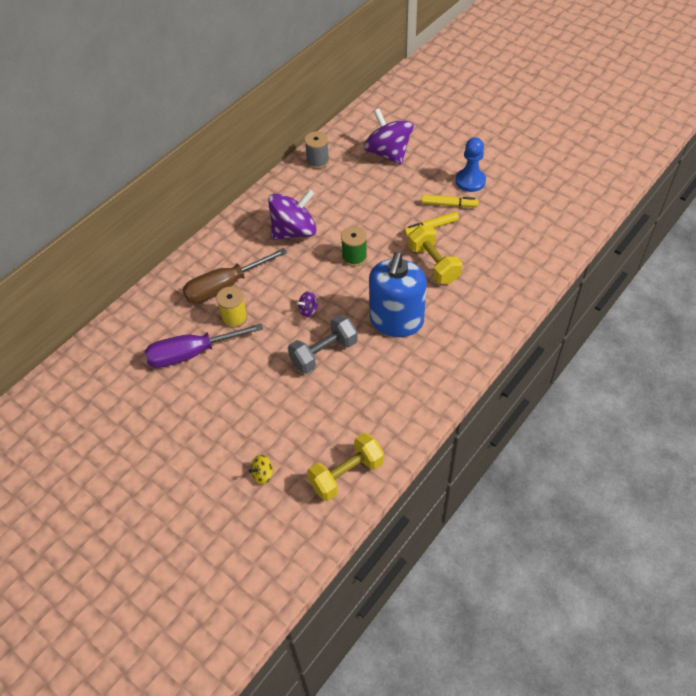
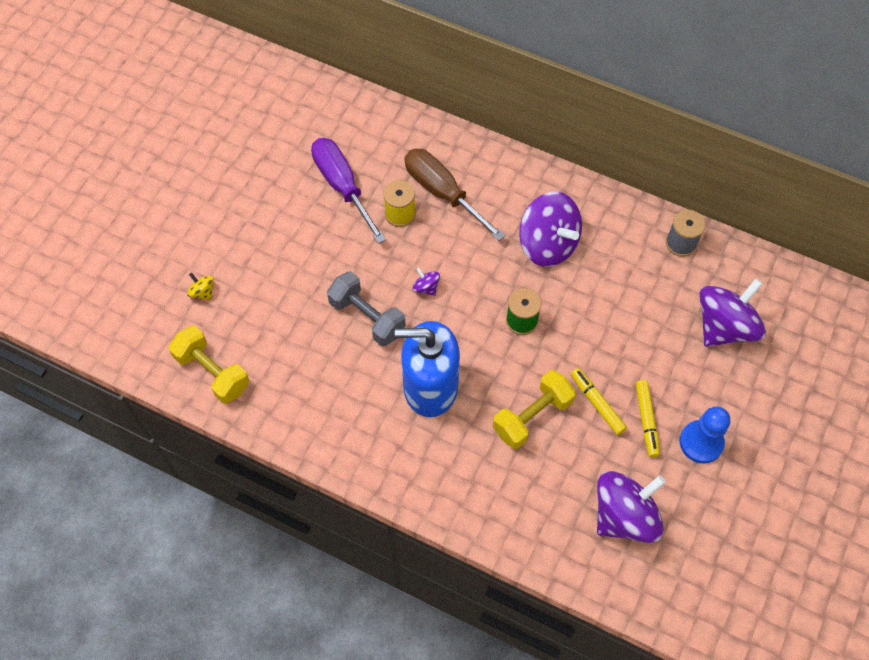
camera: 75 degrees right, 10 degrees up
none -> purple spinning top [597,471,666,543]

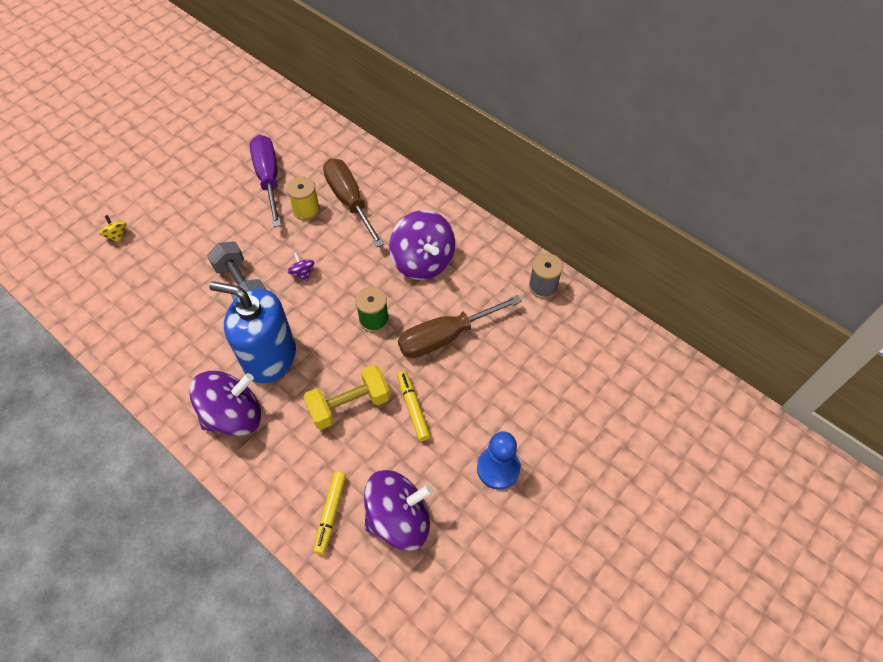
camera: 15 degrees right, 5 degrees down
yellow dumbbell [169,326,249,404] -> none
yellow marker [635,380,660,457] -> yellow marker moved to [314,471,346,555]
purple spinning top [699,279,766,347] -> purple spinning top moved to [189,371,261,436]
none -> brown screwdriver [398,295,522,358]

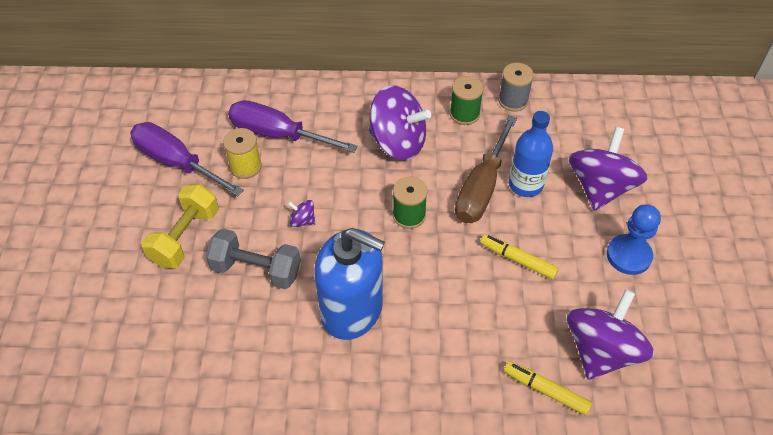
camera: 40 degrees left, 5 degrees down
yellow spinning top [99,215,127,243] -> none
purple spinning top [189,371,261,436] -> purple spinning top moved to [569,127,648,211]
blue soap dispenser [209,281,296,383] -> blue soap dispenser turned 135 degrees counterclockwise [314,228,385,340]
yellow dumbbell [304,365,390,430] -> yellow dumbbell moved to [141,184,219,268]
yellow marker [314,471,346,555] -> yellow marker turned 150 degrees clockwise [504,361,592,415]
brown screwdriver [323,158,384,247] -> purple screwdriver [228,100,358,153]
none -> green spool [450,76,484,125]
none -> blue bottle [509,111,553,197]

